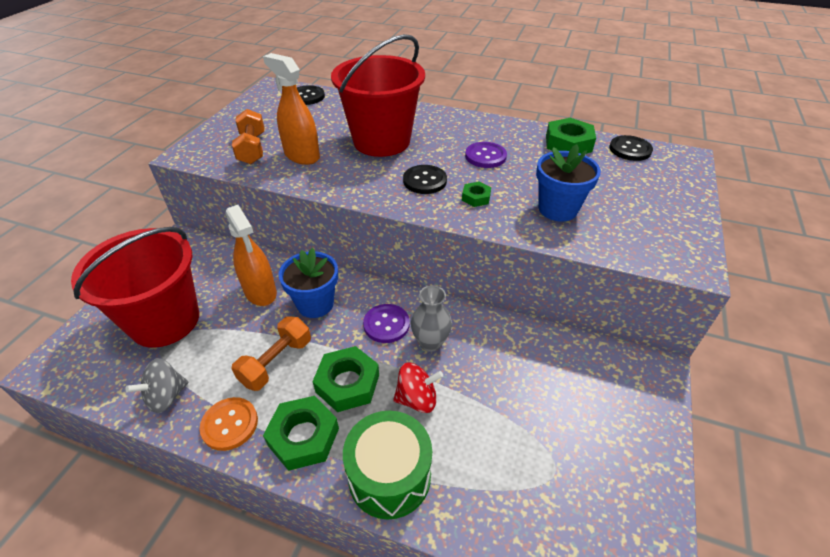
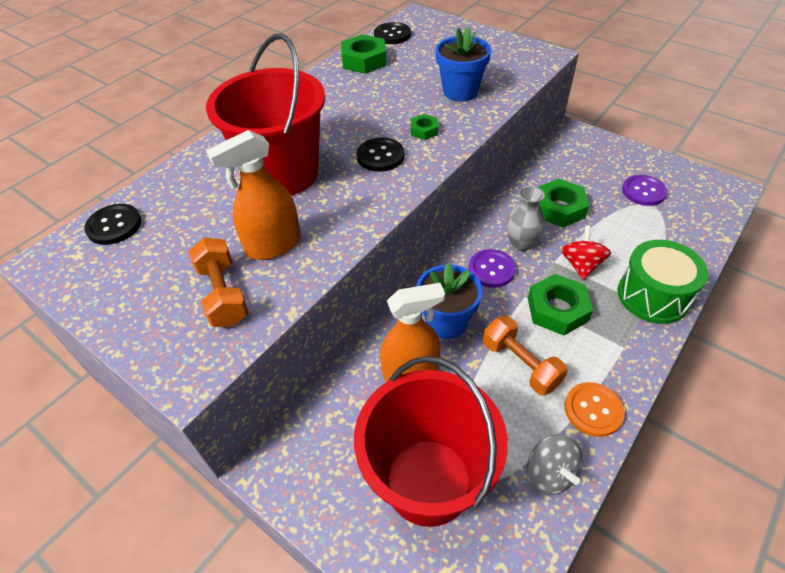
camera: 70 degrees left, 5 degrees up
orange dumbbell [232,109,265,164] -> orange dumbbell turned 60 degrees clockwise [189,238,249,327]
green nut [263,396,339,471] -> green nut moved to [539,179,589,228]
purple button [465,142,507,168] -> purple button moved to [622,175,667,206]

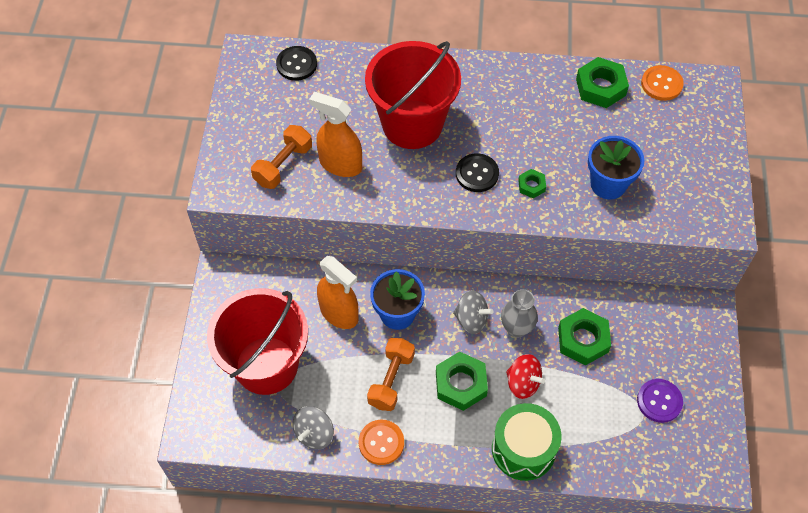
camera: 55 degrees right, 10 degrees up
black button [374,22,411,44] -> orange button [641,65,684,101]
purple button [469,249,516,288] -> grey spinning top [453,290,494,334]
red spinning top [561,225,611,280] -> red spinning top turned 60 degrees clockwise [506,354,545,399]

